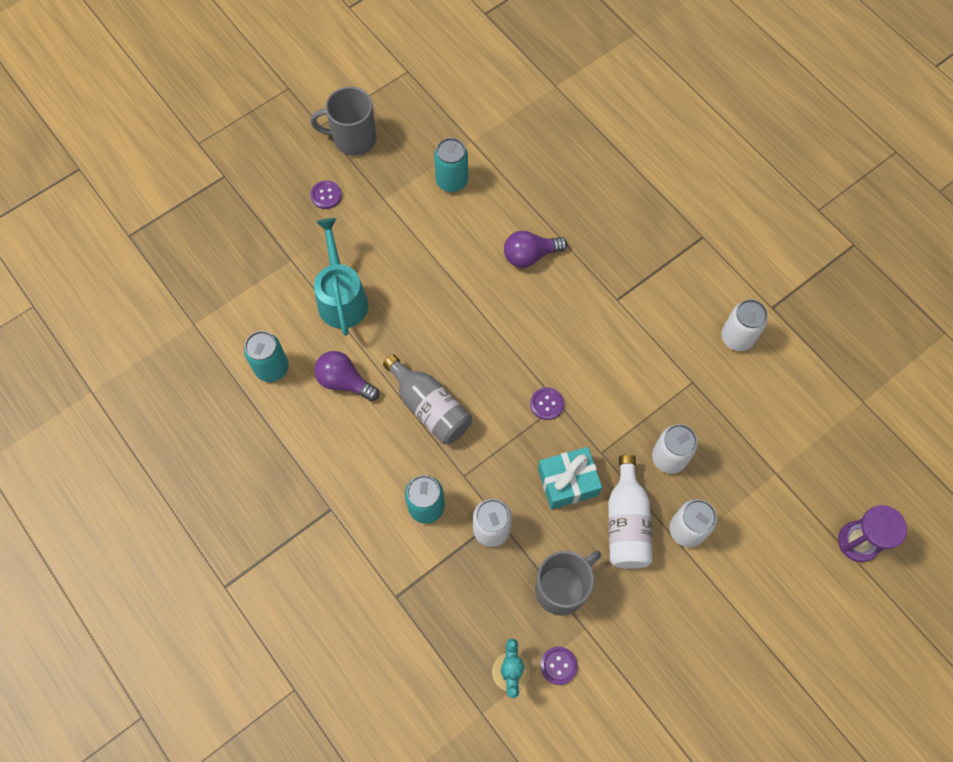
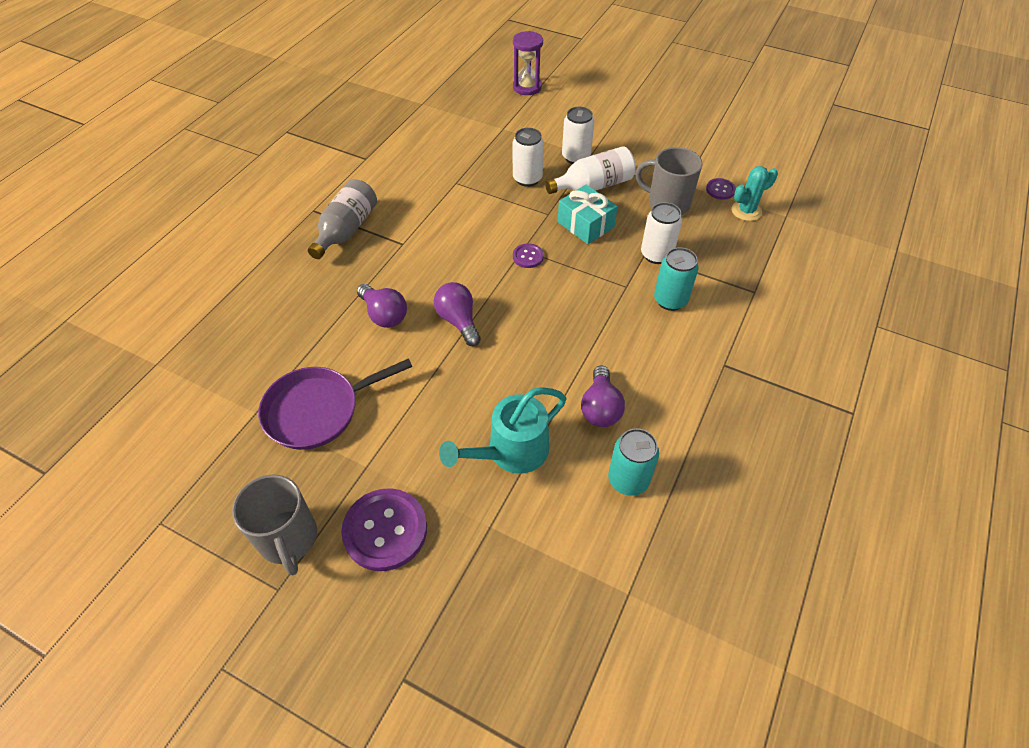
camera: 115 degrees left, 15 degrees down
purple button [310,180,342,209] -> purple button [341,488,427,571], size x2.02
grey bottle [383,354,472,444] -> grey bottle moved to [308,179,377,259]
turquoise can [434,138,468,192] -> purple pan [258,359,412,450]
white can [721,299,768,351] -> none
none -> purple light bulb [434,282,481,346]

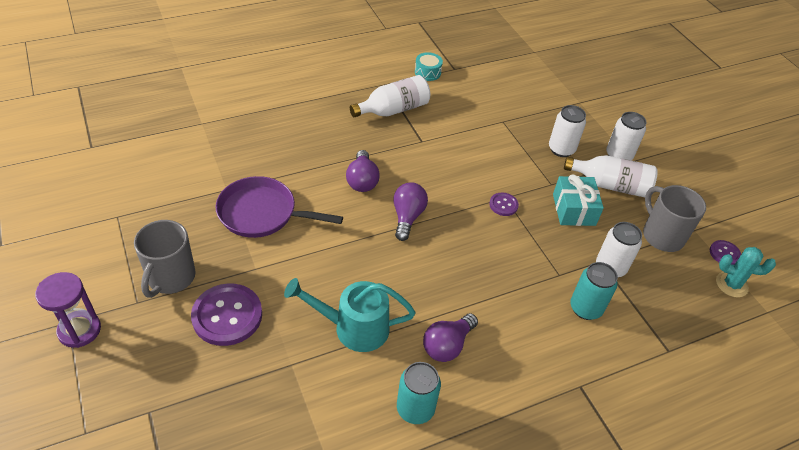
camera: 35 degrees right, 5 degrees down
grey bottle [308,179,377,259] -> white bottle [350,75,430,117]
purple hourglass [513,31,543,95] -> purple hourglass moved to [35,272,101,348]
none -> turquoise drum [415,52,443,81]

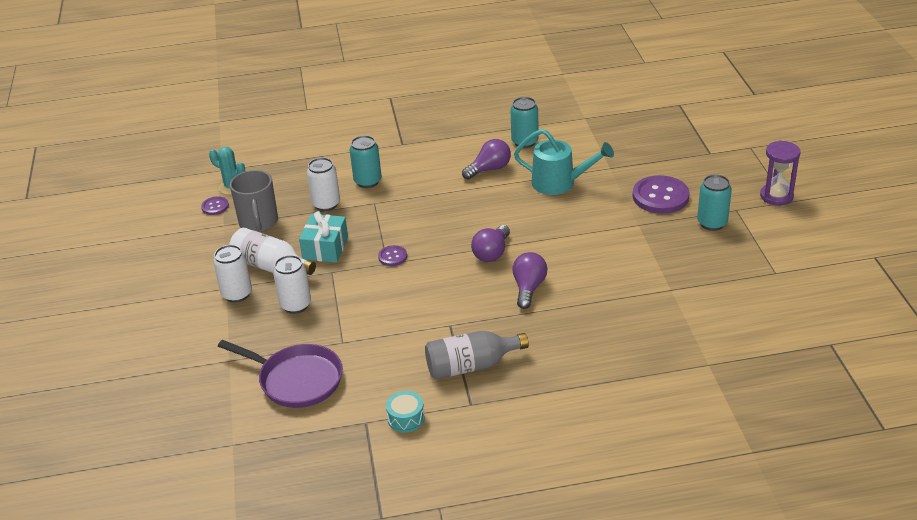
camera: 160 degrees left, 10 degrees down
grey mug [134,220,196,298] -> turquoise can [697,174,732,231]
purple pan [216,176,343,238] -> purple pan moved to [218,340,343,408]
white bottle [350,75,430,117] -> grey bottle [425,331,529,379]

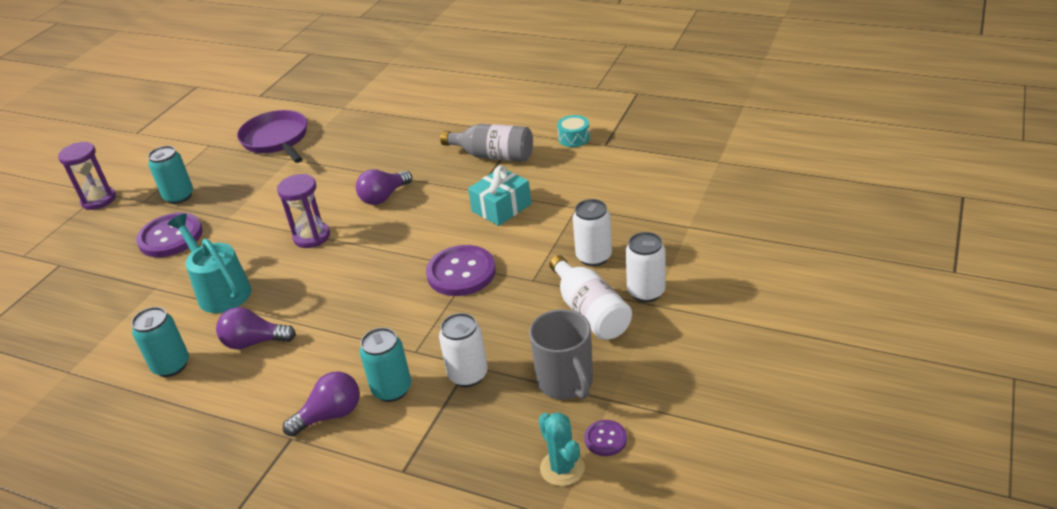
camera: 145 degrees left, 0 degrees up
purple pan [218,340,343,408] -> purple pan moved to [237,110,307,163]
grey mug [230,170,278,232] -> grey mug turned 135 degrees clockwise [529,309,593,400]
turquoise gift [299,211,348,263] -> turquoise gift moved to [468,165,531,226]
purple button [378,245,407,266] -> purple button [426,245,496,296], size x2.02
purple light bulb [471,225,510,262] -> purple light bulb moved to [283,371,360,437]
none -> purple hourglass [277,174,330,248]

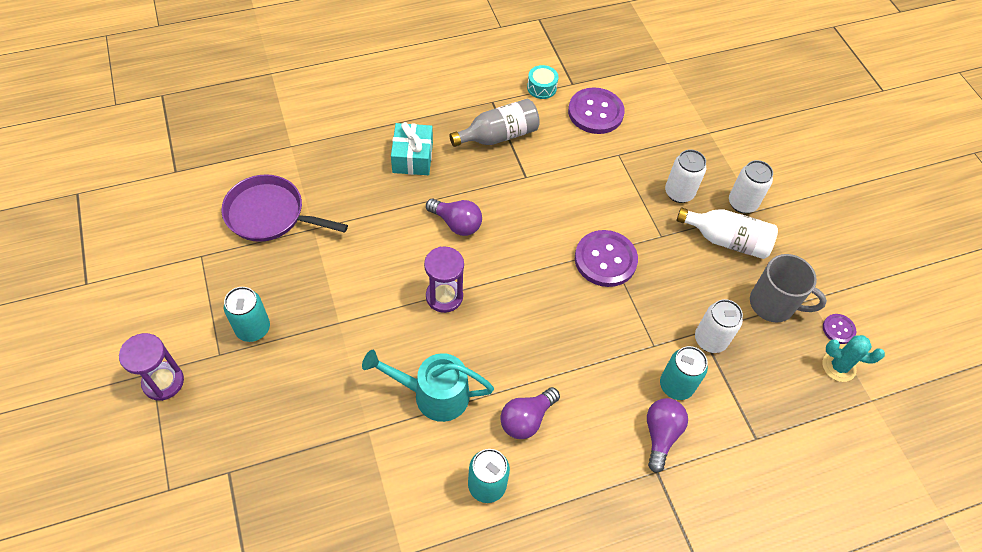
camera: 50 degrees left, 20 degrees up
purple button [136,213,203,257] -> purple button moved to [568,87,625,134]
purple light bulb [356,169,412,205] -> purple light bulb turned 60 degrees counterclockwise [426,199,482,236]
turquoise gift [468,165,531,226] -> turquoise gift moved to [391,122,433,175]

